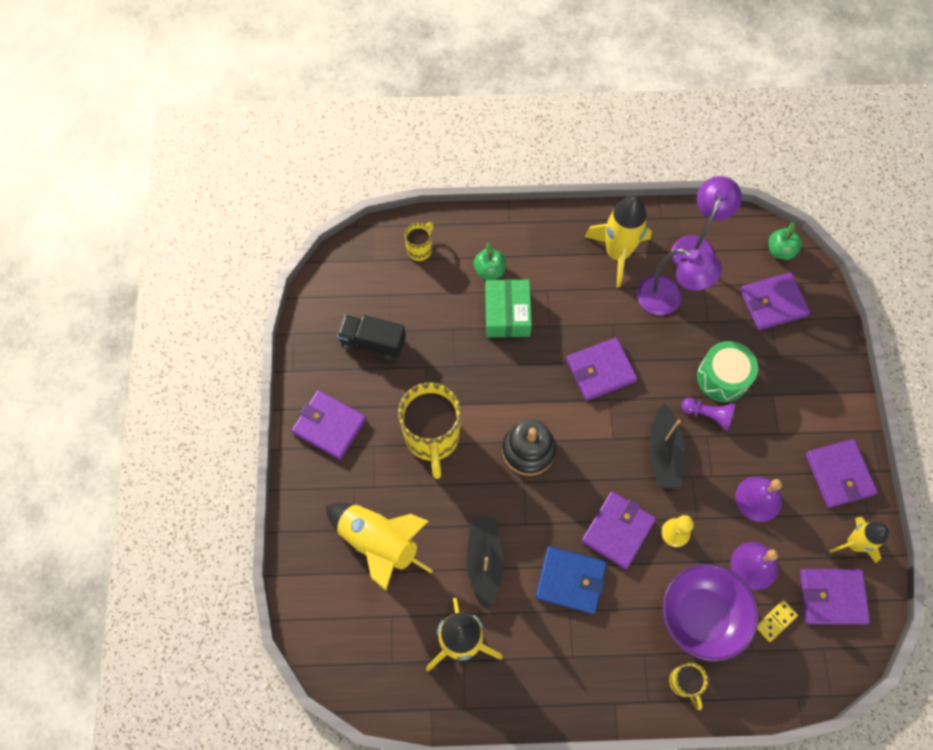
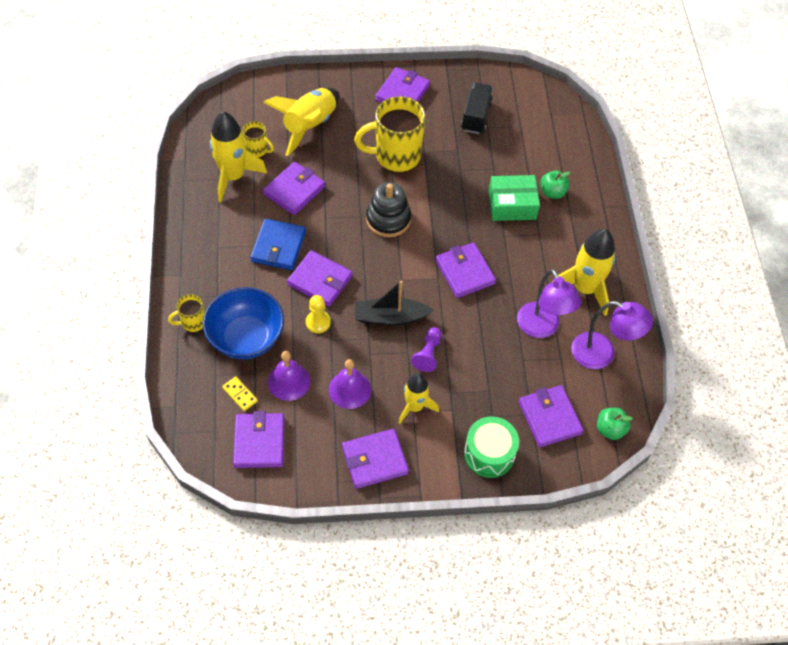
camera: 85 degrees right, 10 degrees down
yellow mug [404,222,434,261] -> yellow mug moved to [242,121,274,157]
black boat [467,518,503,611] -> purple wallet [263,162,325,215]
purple lamp [637,249,722,315] -> purple lamp turned 45 degrees counterclockwise [517,269,581,338]
purple bowl [663,563,759,662] -> blue bowl [203,287,284,359]
green drum [697,341,758,402] -> green drum moved to [464,416,519,478]
yellow rocket [829,517,889,563] -> yellow rocket moved to [399,373,439,424]

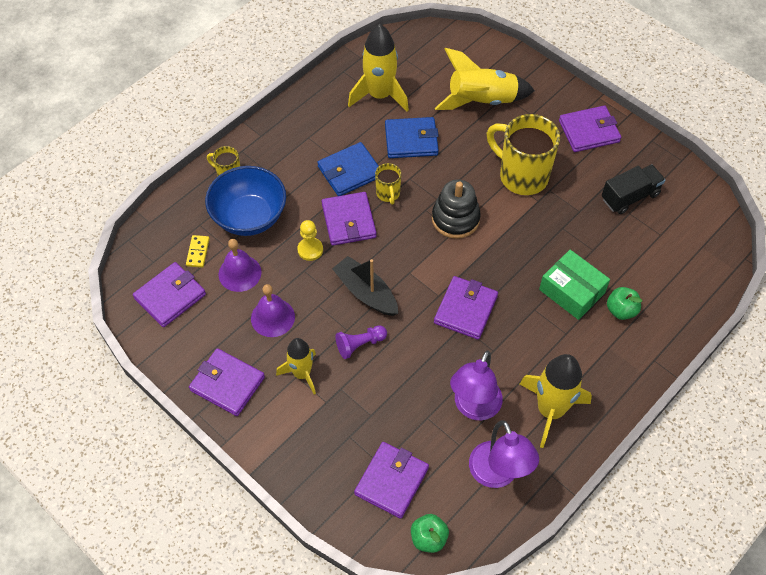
camera: 50 degrees right, 0 degrees up
yellow mug [242,121,274,157] -> yellow mug moved to [375,163,401,204]
purple wallet [263,162,325,215] -> blue wallet [385,117,439,158]
green drum [464,416,519,478] -> none

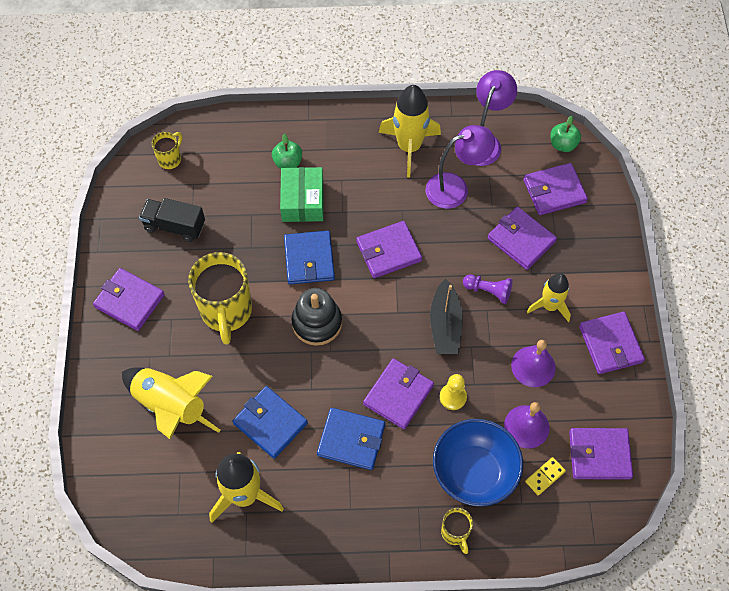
camera: 135 degrees left, 5 degrees up
yellow mug [375,163,401,204] -> yellow mug moved to [151,132,182,169]
none -> blue wallet [284,230,335,285]
none -> purple wallet [487,207,557,270]

